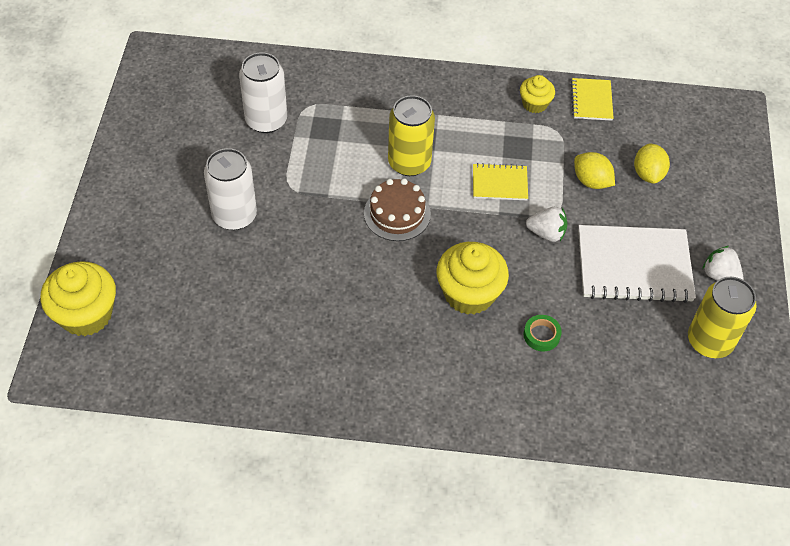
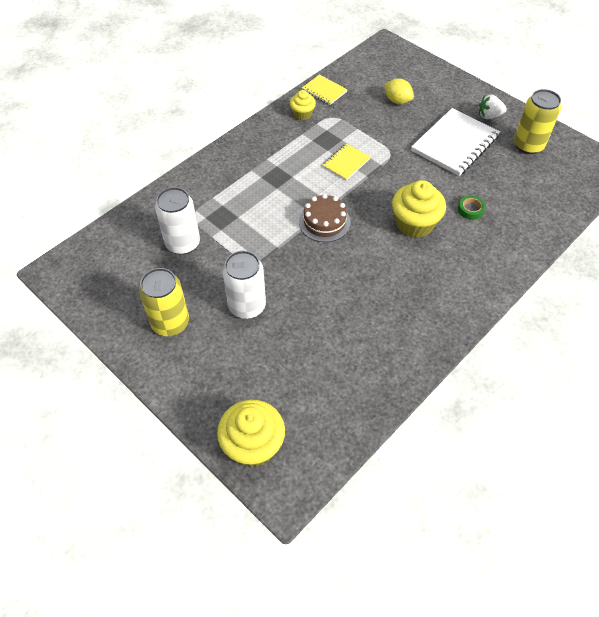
camera: 50 degrees left, 0 degrees up
yellow can [388,95,435,176] -> yellow can moved to [139,268,189,336]
white strawberry [526,207,568,242] -> none
yellow lemon [574,152,615,189] -> none

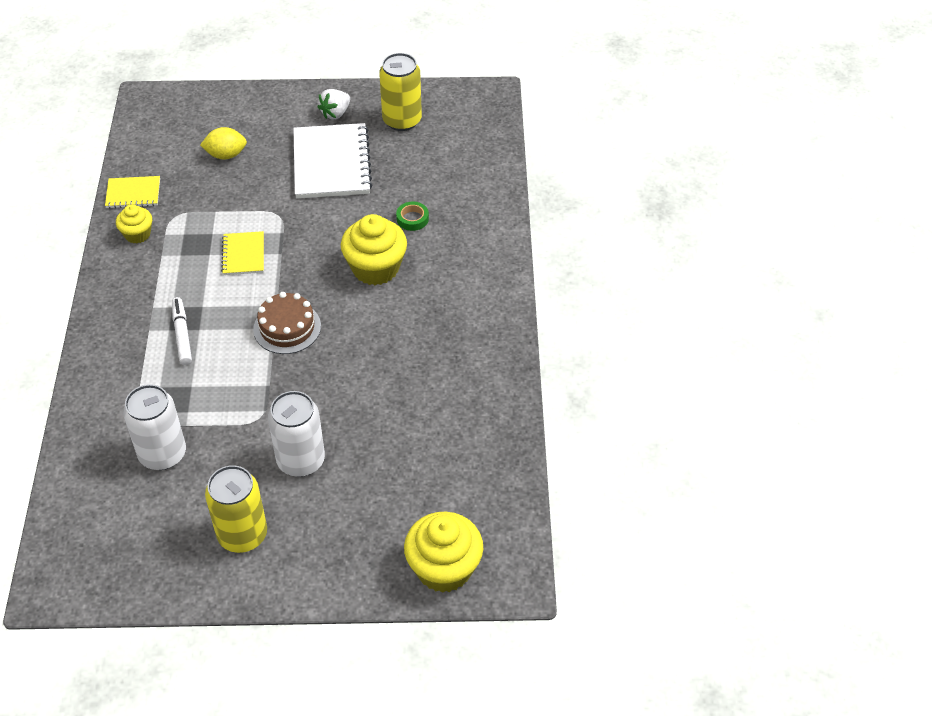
camera: 45 degrees left, 5 degrees down
none -> white marker [172,297,192,365]

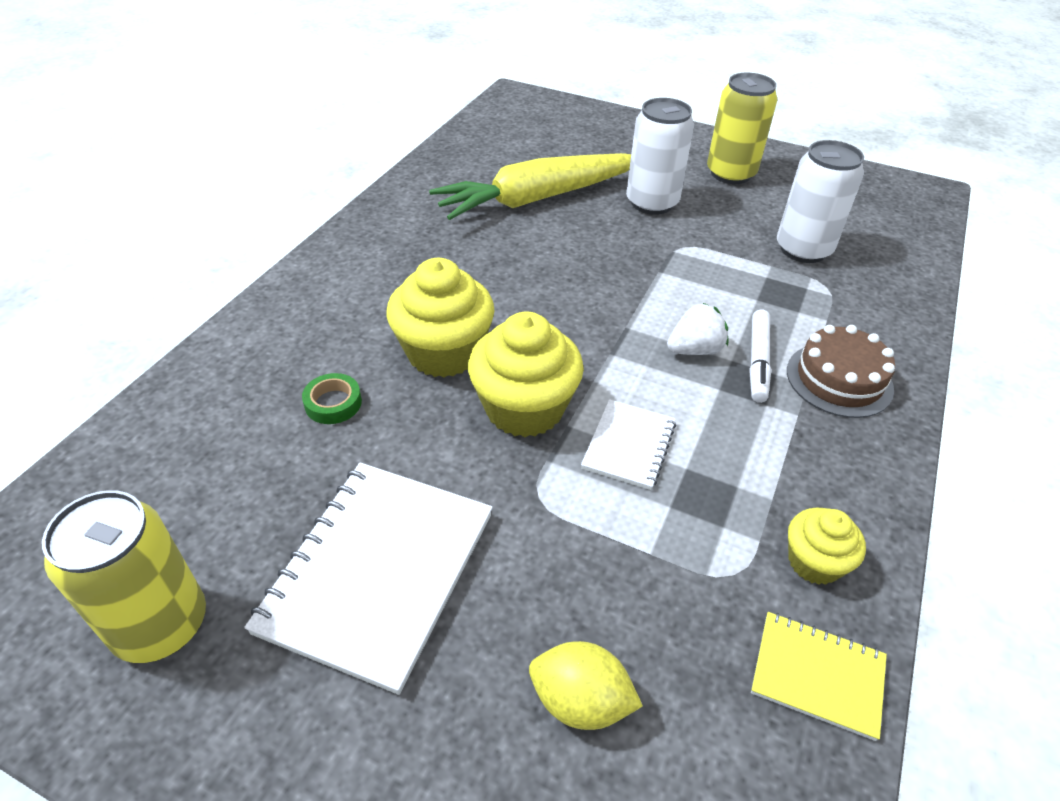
camera: 155 degrees left, 5 degrees down
yellow notebook [221,231,264,275] -> white notebook [581,399,676,490]
brown cake [253,292,321,354] -> brown cake moved to [787,325,895,418]
white strawberry [318,89,350,119] -> white strawberry moved to [667,302,729,355]
yellow cupcake [404,512,483,593] -> yellow cupcake moved to [468,312,584,437]
none -> yellow carrot [429,153,631,220]

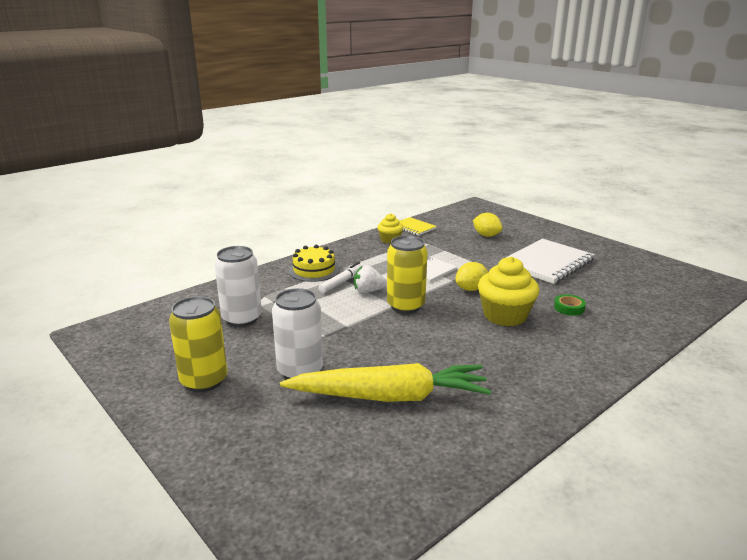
camera: 155 degrees left, 20 degrees down
yellow can [42,490,206,663] -> yellow can moved to [387,236,428,313]
yellow cupcake [468,312,584,437] -> yellow lemon [456,262,488,291]
brown cake [787,325,895,418] -> yellow cake [289,245,340,282]

